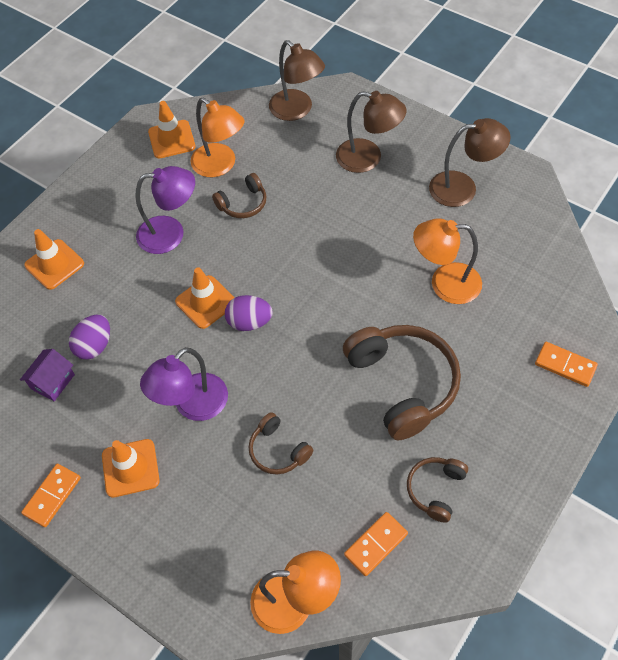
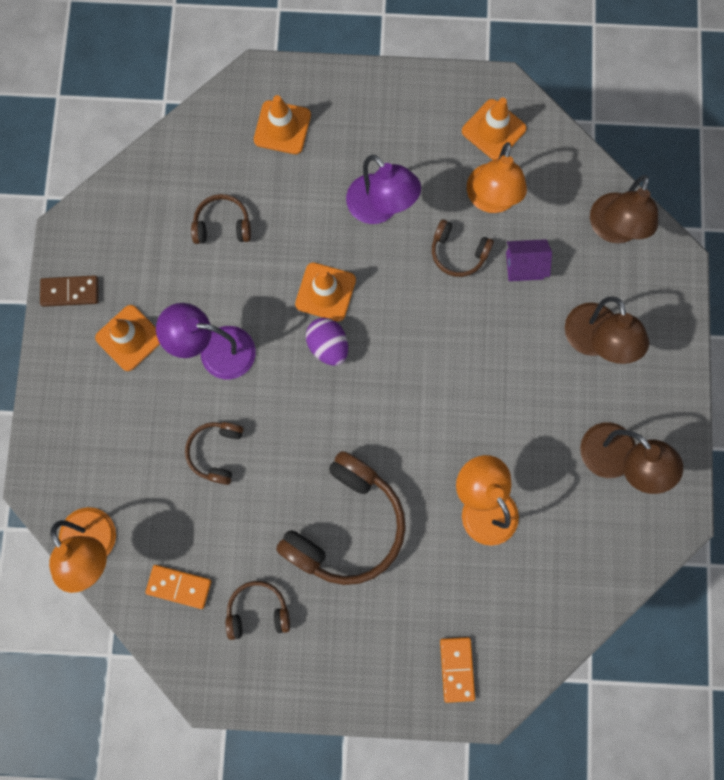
camera: 55 degrees right, 20 degrees up
purple house [20,349,75,401] -> purple house moved to [506,239,552,281]
orange domino [21,464,81,527] -> brown domino [40,275,98,307]
purple egg [69,315,110,360] -> brown headphones [191,194,251,244]

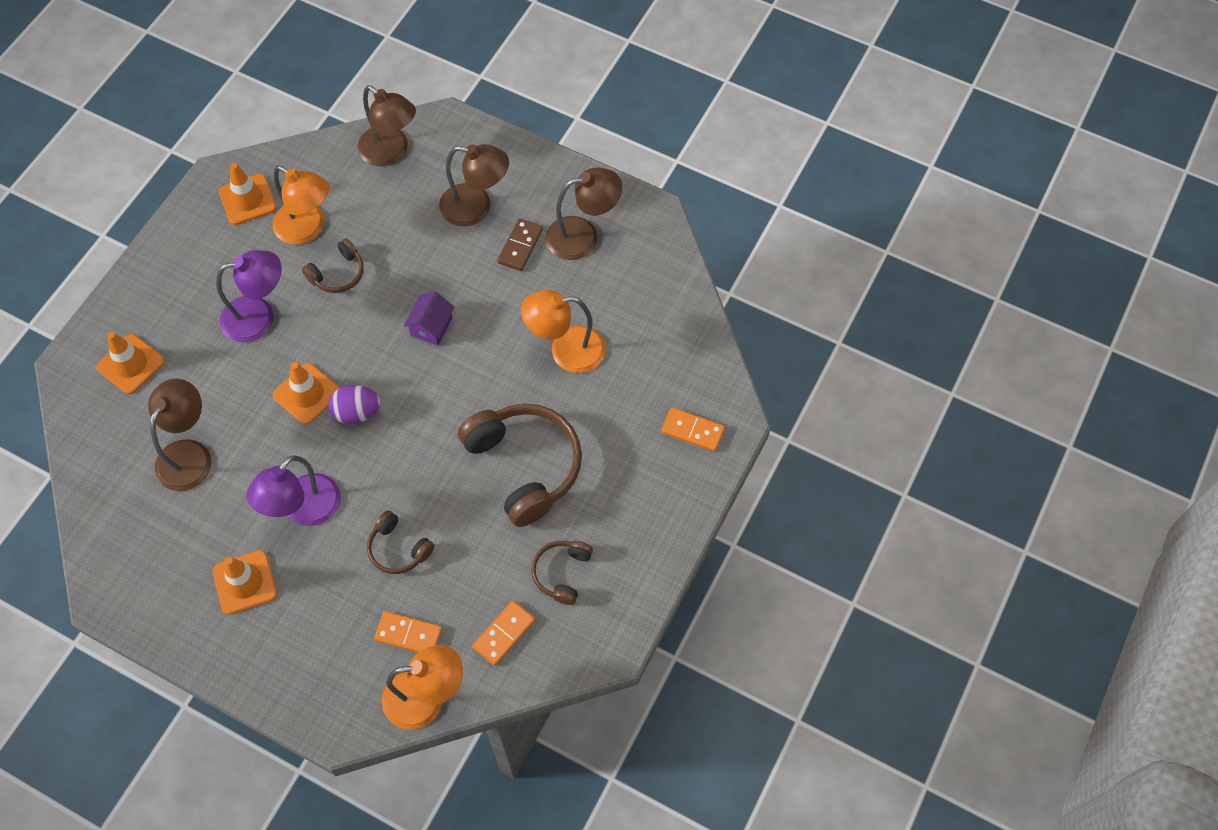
camera: 65 degrees left, 15 degrees down
brown domino [40,275,98,307] -> brown domino moved to [497,218,543,271]
brown headphones [191,194,251,244] -> brown lamp [148,378,211,491]
purple house [506,239,552,281] -> purple house moved to [404,292,455,346]
none -> orange domino [374,611,442,652]

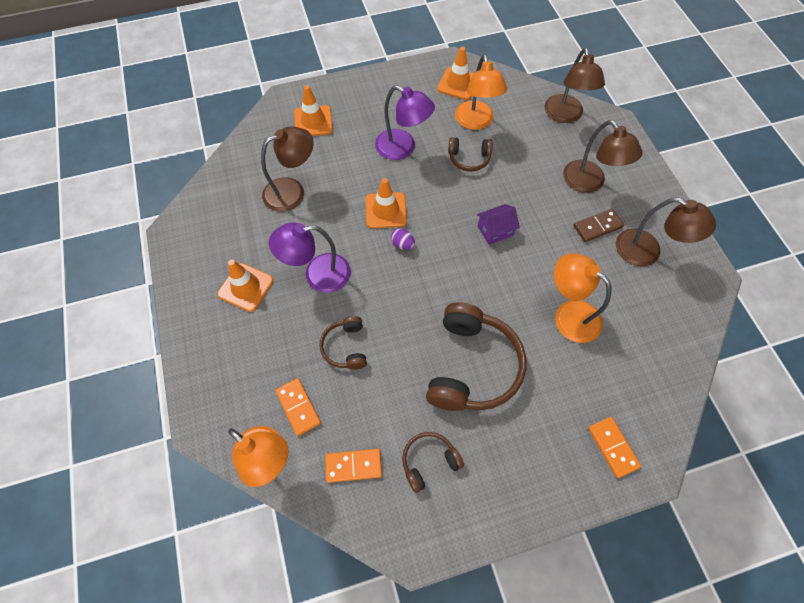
camera: 45 degrees right, 0 degrees up
purple egg [328,385,381,424] -> purple egg [391,228,415,250], size x0.64

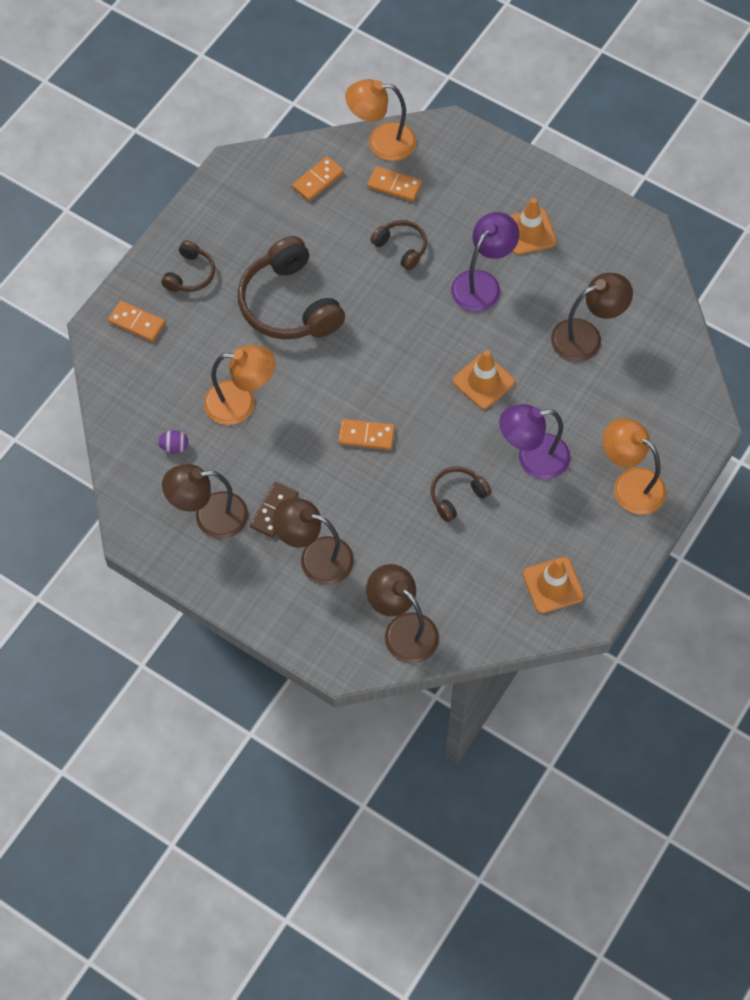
camera: 140 degrees right, 0 degrees up
brown lamp [261,126,314,212] -> brown lamp turned 135 degrees counterclockwise [551,273,633,362]
orange traffic cone [294,85,333,136] -> none
purple egg [391,228,415,250] -> purple egg moved to [157,430,188,453]
brown headphones [402,432,464,493] -> brown headphones moved to [161,240,215,292]
orange lamp [455,55,507,130] -> orange lamp moved to [603,418,666,515]
purple house [477,204,520,245] -> orange domino [338,419,395,450]

